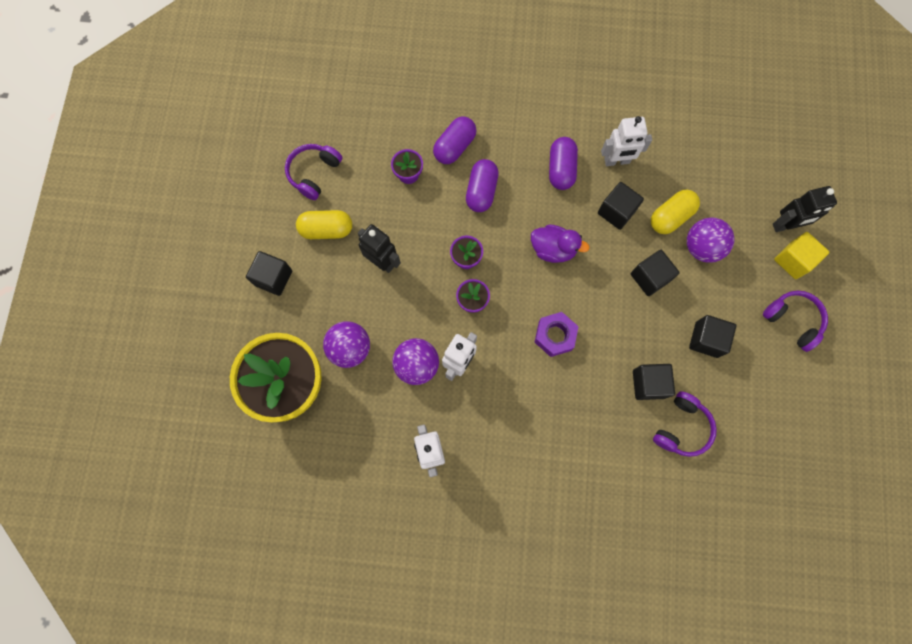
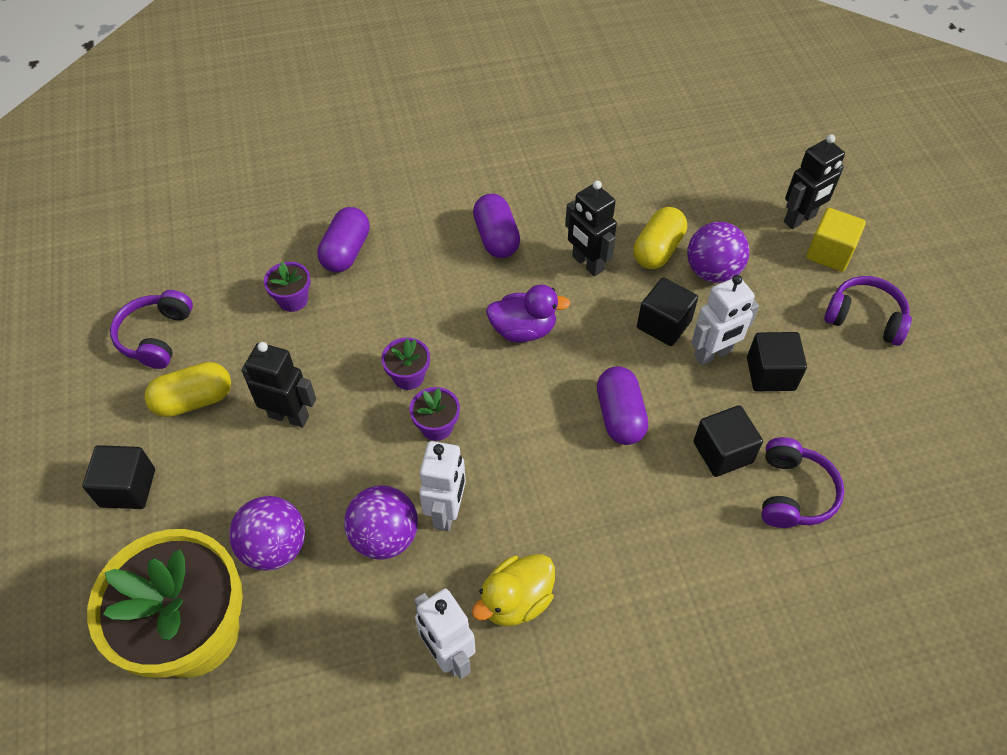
camera: 20 degrees left, 20 degrees down
purple capsule [466,159,498,212] -> purple capsule moved to [597,366,648,445]
purple nut [535,312,579,357] -> none
black cube [598,182,644,230] -> black robot [565,180,617,276]
white robot [601,116,652,166] -> white robot moved to [691,275,759,365]
none -> yellow duck [472,554,555,626]

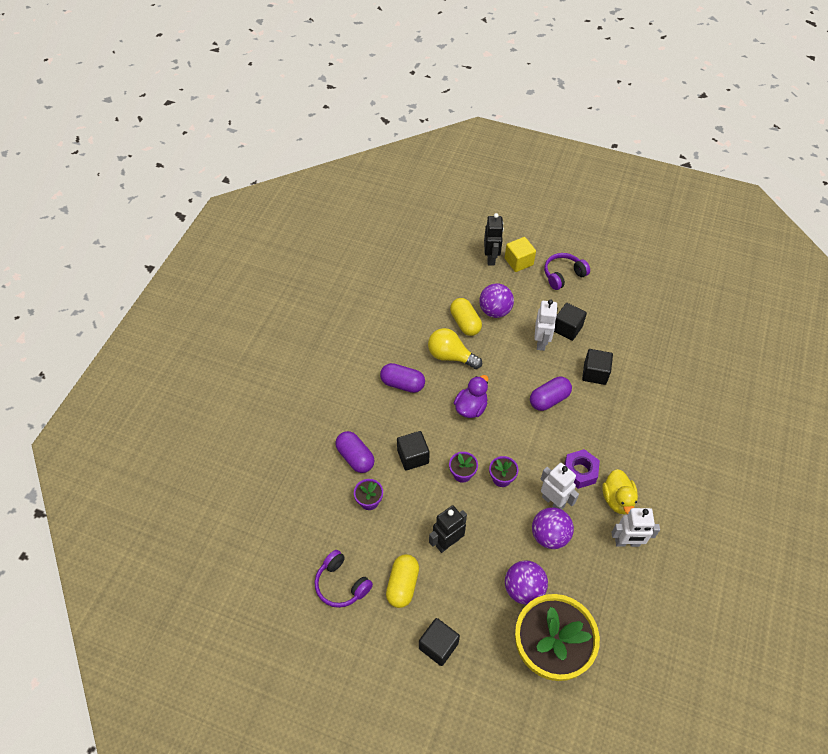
camera: 55 degrees left, 0 degrees up
black robot [565,180,617,276] -> yellow light bulb [428,328,482,369]
purple capsule [597,366,648,445] -> purple capsule turned 60 degrees counterclockwise [530,377,572,411]
black cube [637,277,698,346] -> black cube moved to [397,431,430,471]
purple headphones [761,437,844,528] -> none
none -> purple nut [564,449,600,489]

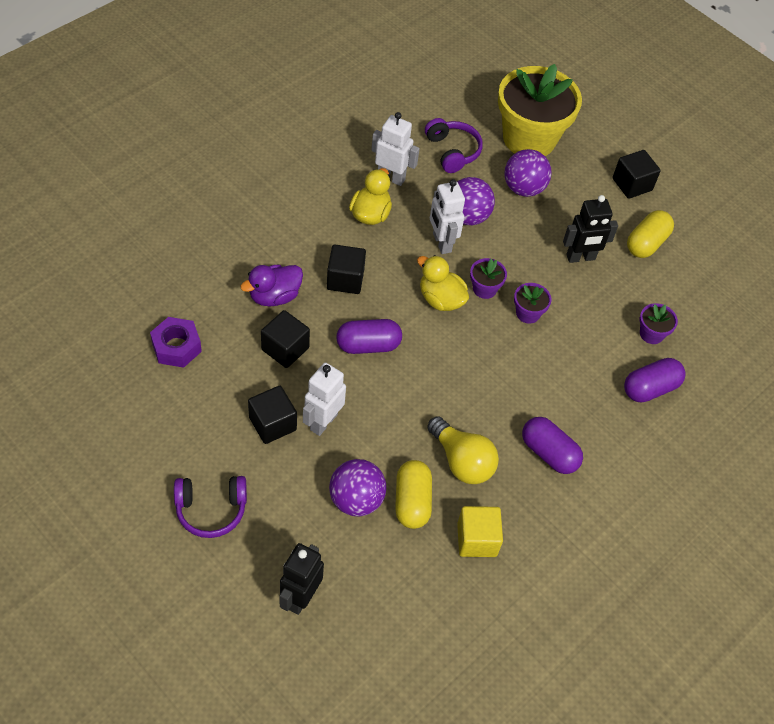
camera: 160 degrees left, 0 degrees up
purple headphones [314,550,373,608] -> purple headphones moved to [425,118,483,173]
purple capsule [335,431,375,473] -> purple capsule turned 75 degrees clockwise [624,358,685,403]
black cube [397,431,430,471] -> black cube moved to [327,245,366,294]
purple duck [454,375,488,418] -> purple duck moved to [240,265,303,306]
yellow cube [505,237,536,272] -> yellow cube moved to [457,506,503,557]
purple nut [564,449,600,489] -> purple nut moved to [150,317,202,368]
none -> yellow duck [417,255,469,311]

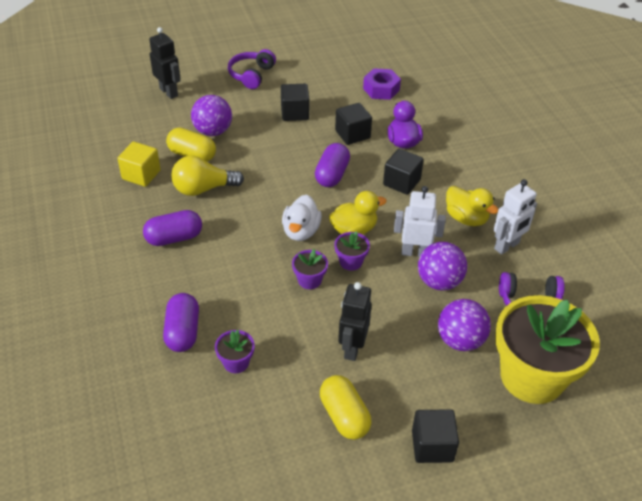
camera: 120 degrees right, 10 degrees down
white robot [303,363,346,436] -> none
none -> white duck [282,194,322,241]

